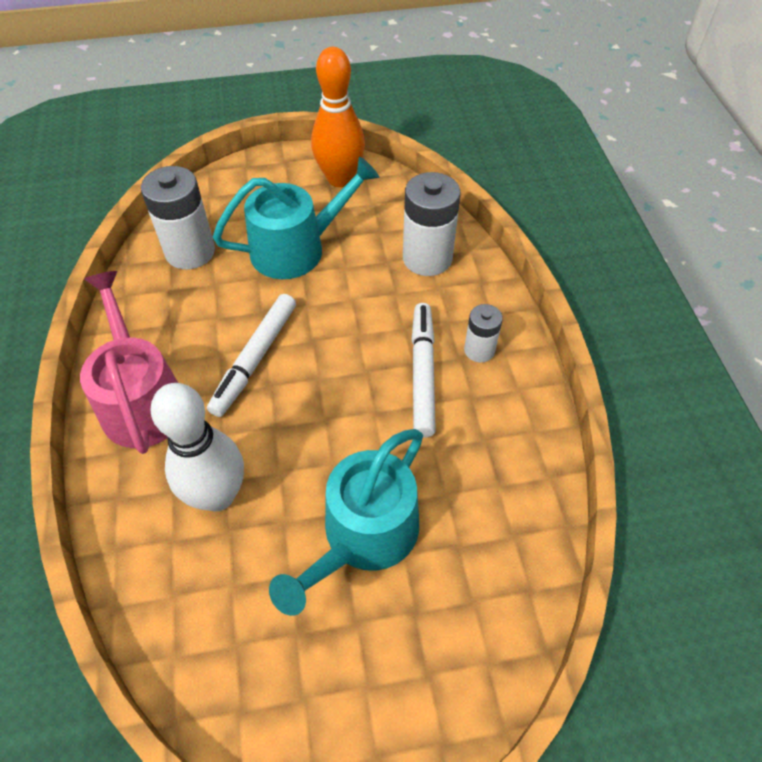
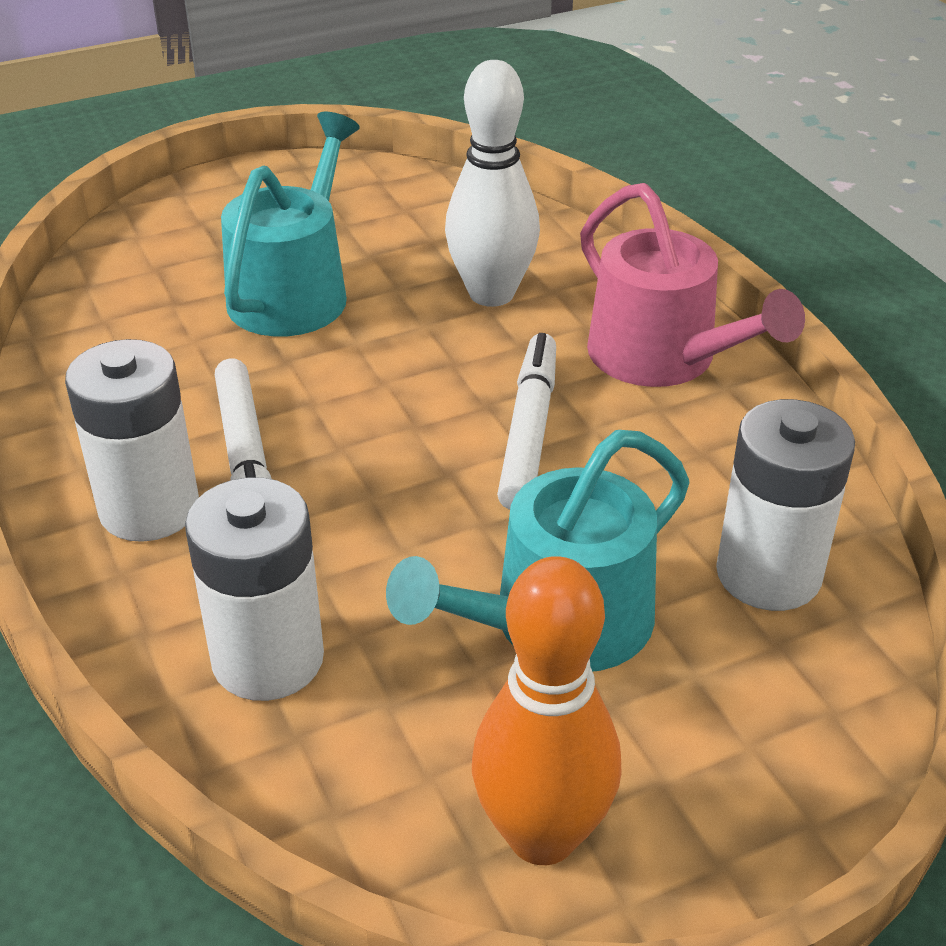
camera: 165 degrees right, 15 degrees down
white battery [464,304,503,363] -> white battery [65,339,199,542], size x1.78

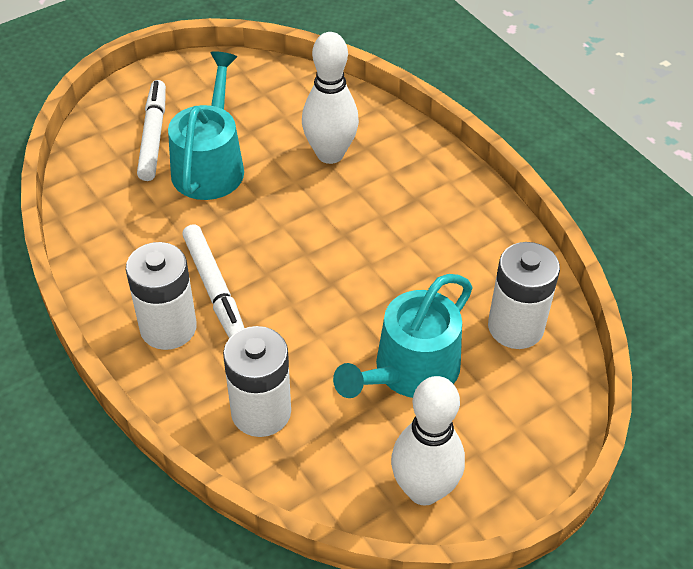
camera: 10 degrees left, 10 degrees up
orange bowling pin [472,556,622,865] -> white bowling pin [391,376,465,506]
white marker [497,333,556,510] -> white marker moved to [137,80,166,181]
pink watering can [580,183,805,387] -> none

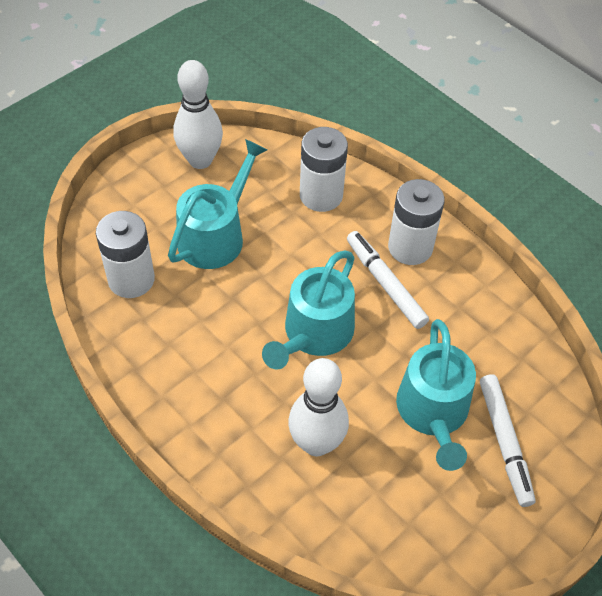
camera: 170 degrees right, 5 degrees up
none -> turquoise watering can [262,250,355,370]

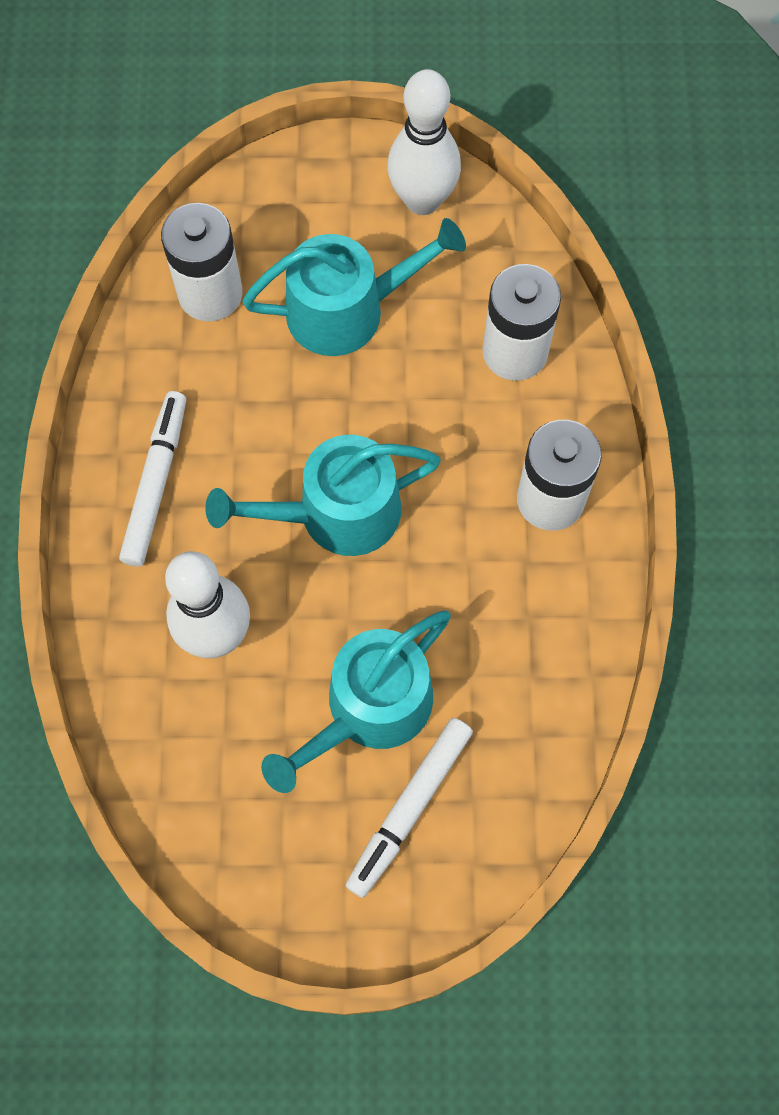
camera: 45 degrees right, 15 degrees up
white marker [347,231,429,329] -> white marker moved to [119,391,186,567]

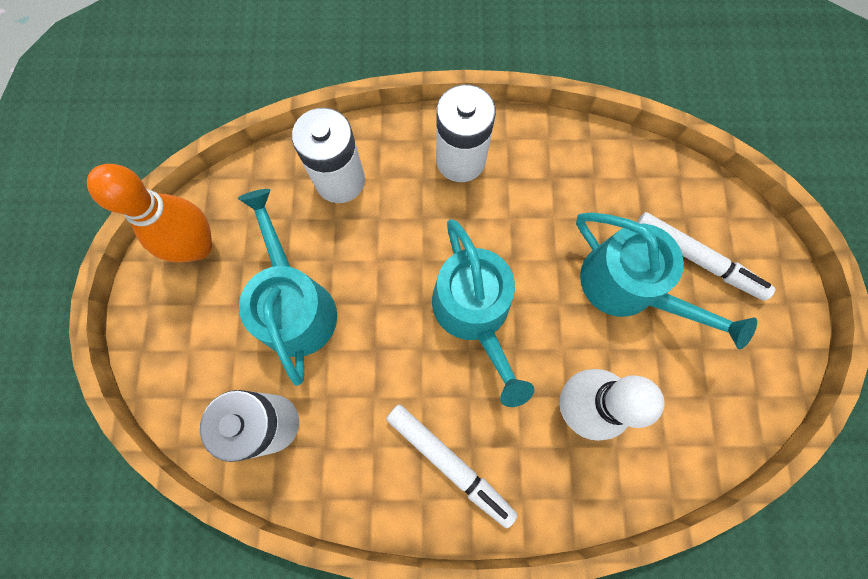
camera: 90 degrees left, 5 degrees up
white marker [119,391,186,567] -> white marker turned 150 degrees counterclockwise [386,404,518,529]
white bowling pin [387,69,461,215] -> orange bowling pin [87,164,212,262]

